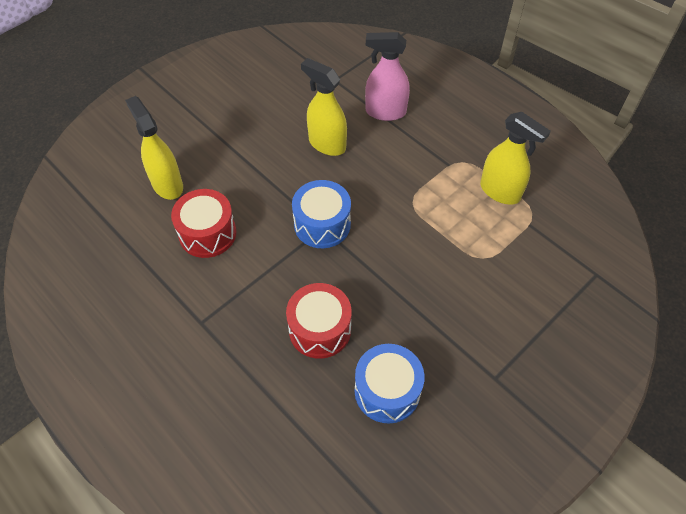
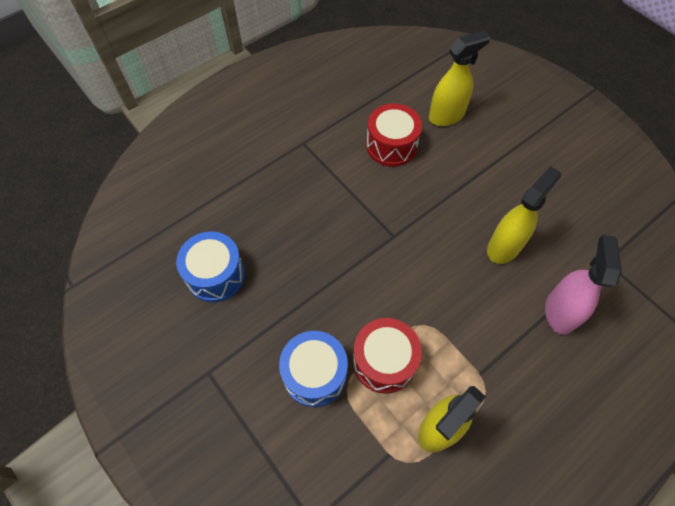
camera: 95 degrees right, 5 degrees up
red drum [286,283,352,359] -> red drum moved to [353,318,422,394]
blue drum [292,180,351,248] -> blue drum moved to [279,331,348,407]

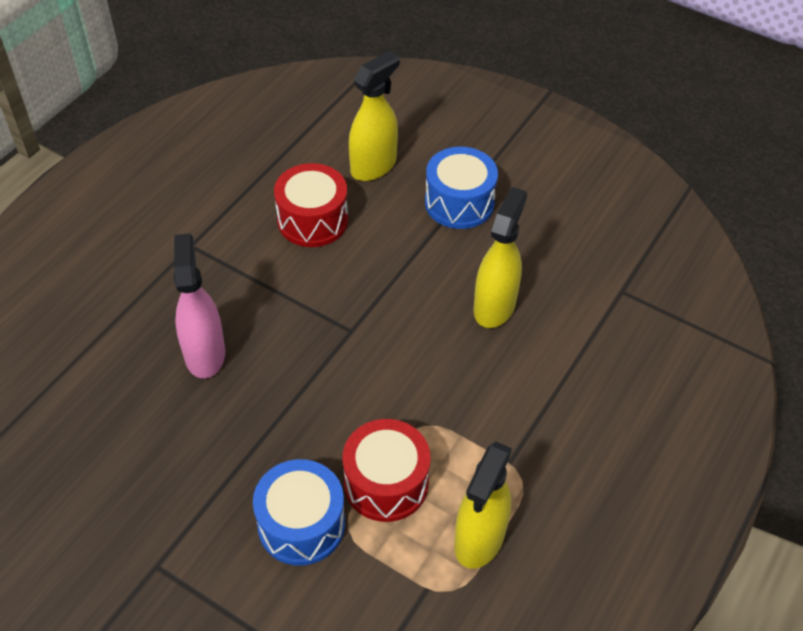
camera: 20 degrees left, 10 degrees down
blue drum [176,231,245,302] -> blue drum moved to [425,147,498,229]
pink spray bottle [545,235,622,335] -> pink spray bottle moved to [173,233,225,378]

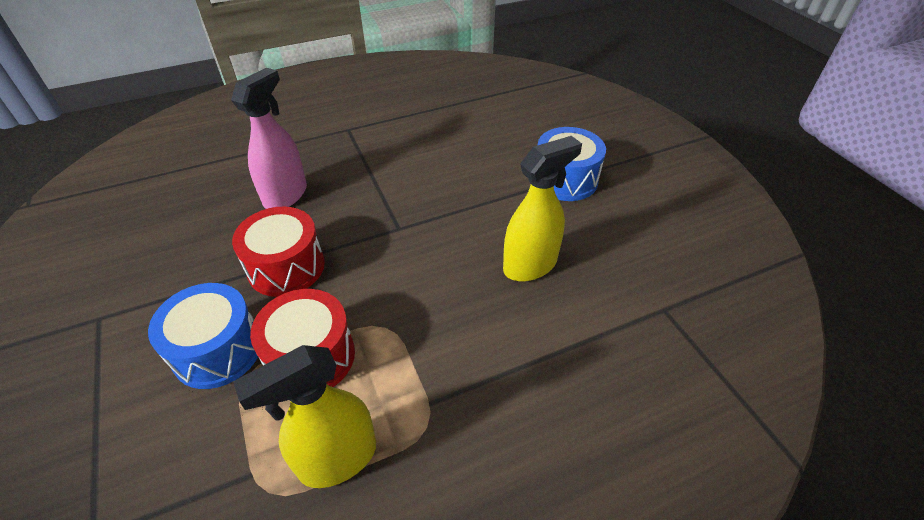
camera: 35 degrees right, 5 degrees down
red drum [274,163,348,247] -> red drum moved to [232,207,325,297]
yellow spray bottle [349,50,400,181] -> none

